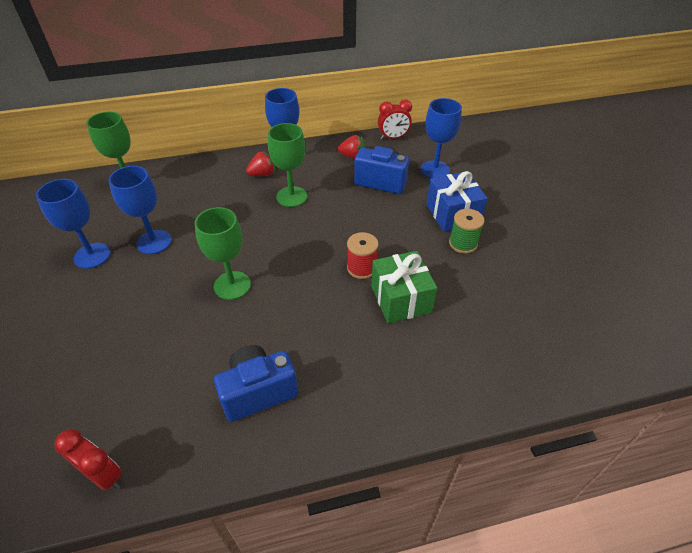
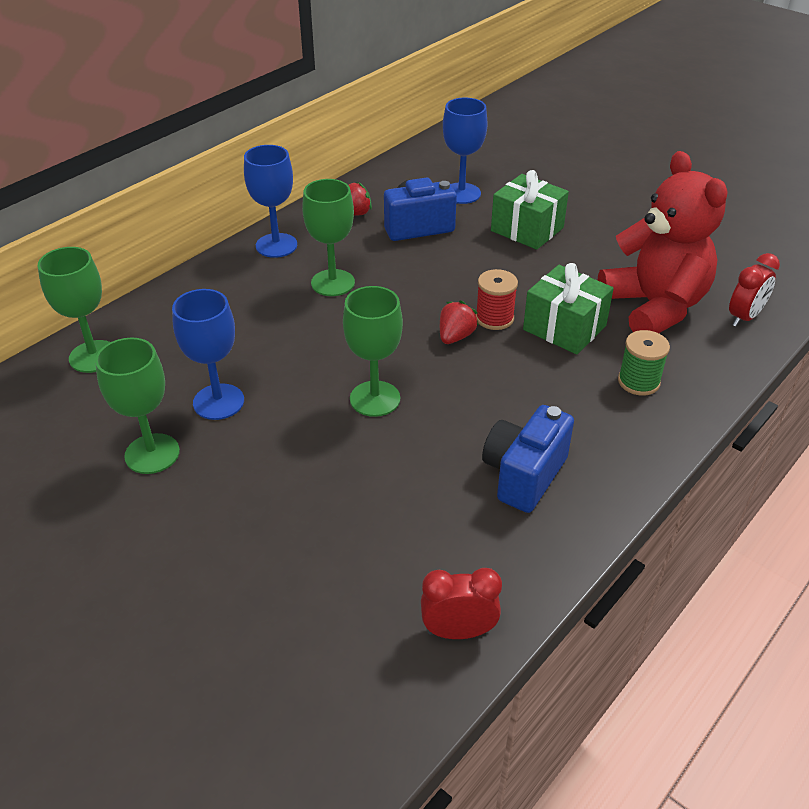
camera: 35 degrees left, 5 degrees down
blue goblet [36,179,110,269] -> green goblet [95,338,180,474]
red strawberry [246,151,275,176] -> red strawberry moved to [440,301,479,344]
red clock [378,100,412,140] -> red clock moved to [729,253,780,327]
blue gift [426,171,487,232] -> green gift [491,170,569,250]
green spool [449,209,484,254] -> green spool moved to [618,330,670,396]
none -> red teddy bear [598,151,728,333]

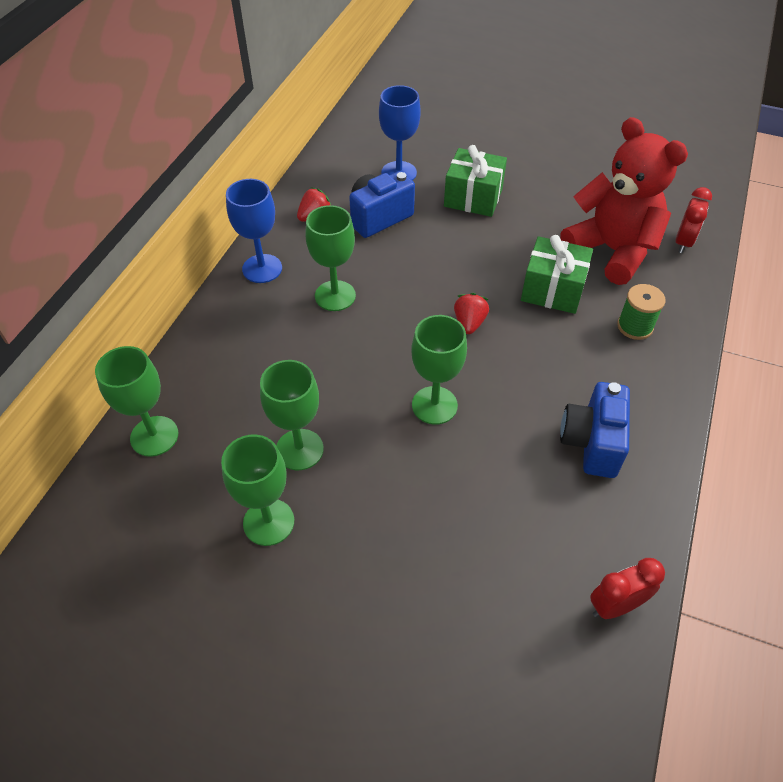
camera: 20 degrees left, 10 degrees up
blue goblet [172,289,244,420] -> green goblet [260,360,324,470]
red spool [476,269,518,330] -> none

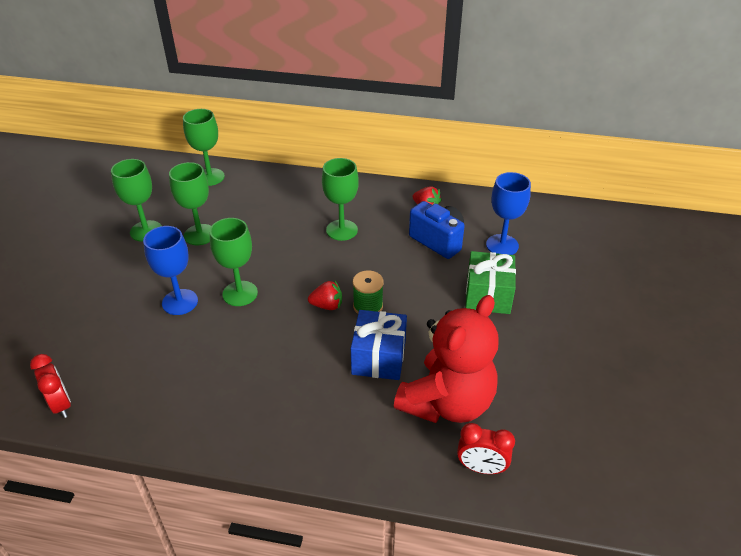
camera: 80 degrees right, 10 degrees down
blue goblet [226,179,282,283] -> blue goblet moved to [143,226,198,315]
green gift [521,235,593,314] -> blue gift [351,310,407,380]
blue camera [560,382,630,478] -> none
green spool [617,284,665,340] -> green spool moved to [353,270,384,314]

